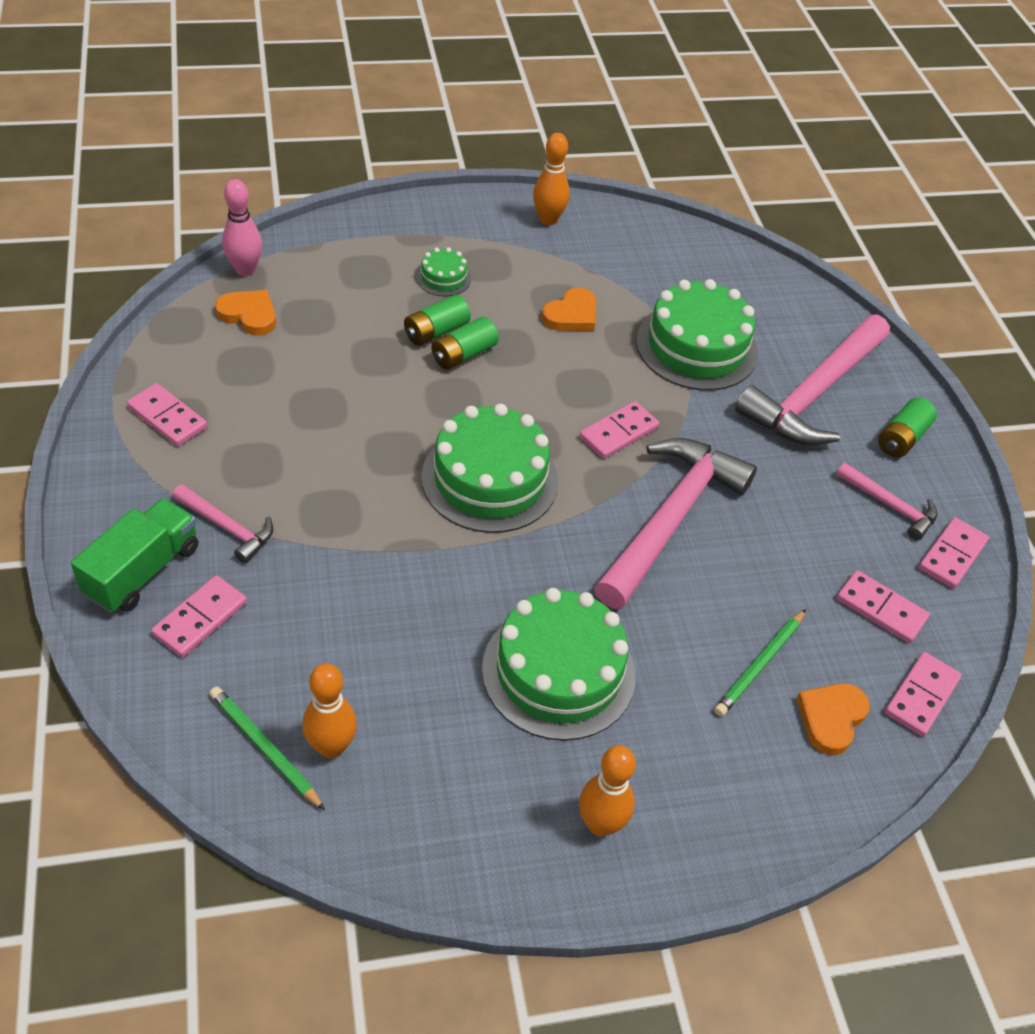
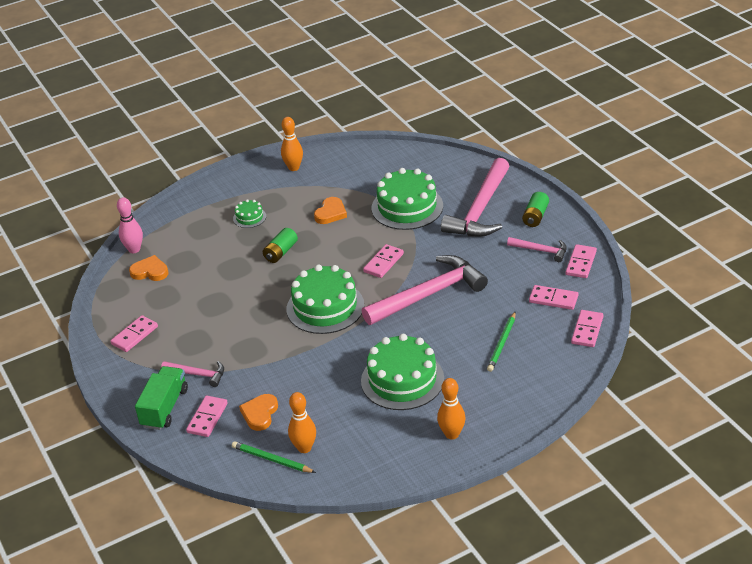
camera: 10 degrees left, 10 degrees down
pink domino [127,383,207,446] -> pink domino turned 75 degrees counterclockwise [110,315,158,352]
green battery [404,294,471,346] -> none
pink hammer [594,438,757,609] -> pink hammer turned 45 degrees clockwise [362,255,488,325]
orange heart [796,683,870,755] -> orange heart moved to [239,394,278,431]

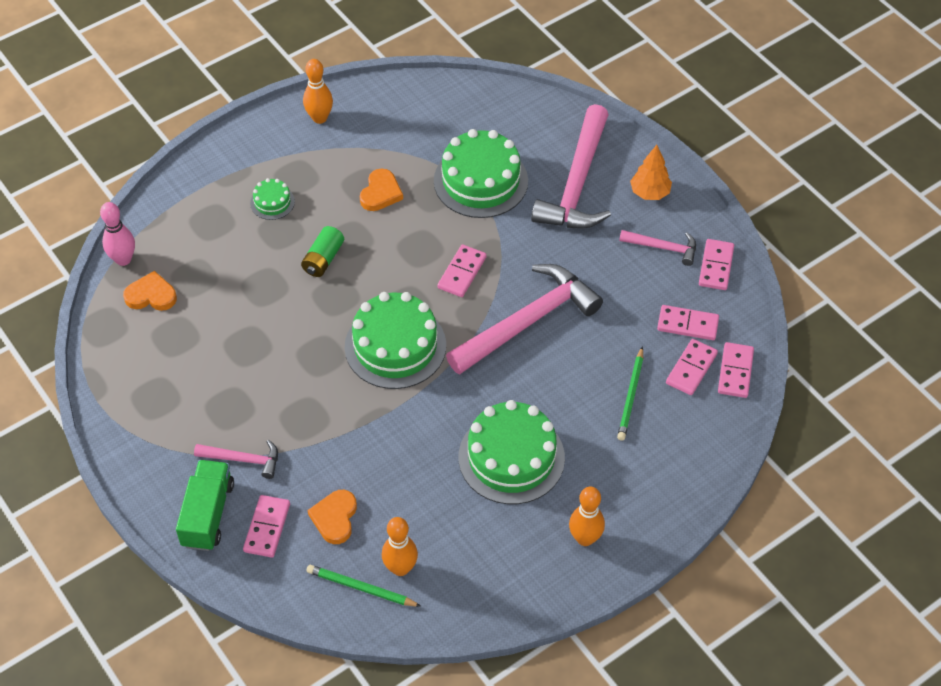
camera: 10 degrees left, 15 degrees up
pink domino [110,315,158,352] -> pink domino moved to [666,339,718,395]
green battery [522,192,549,227] -> orange tree [630,145,672,200]

